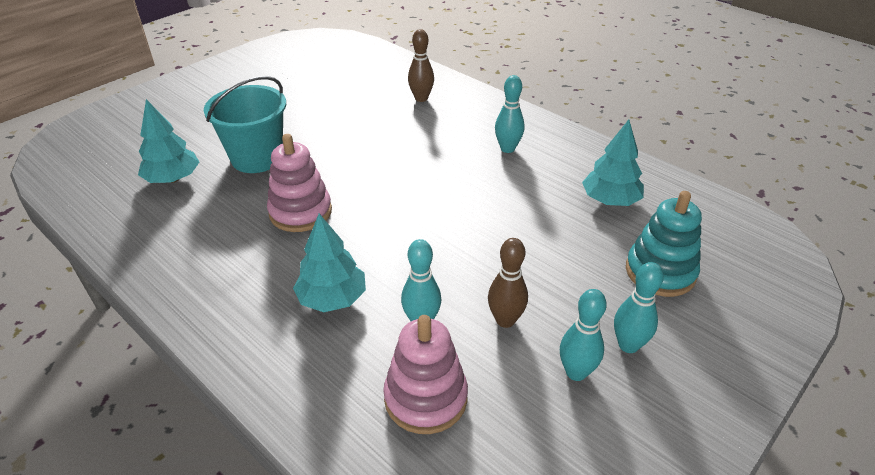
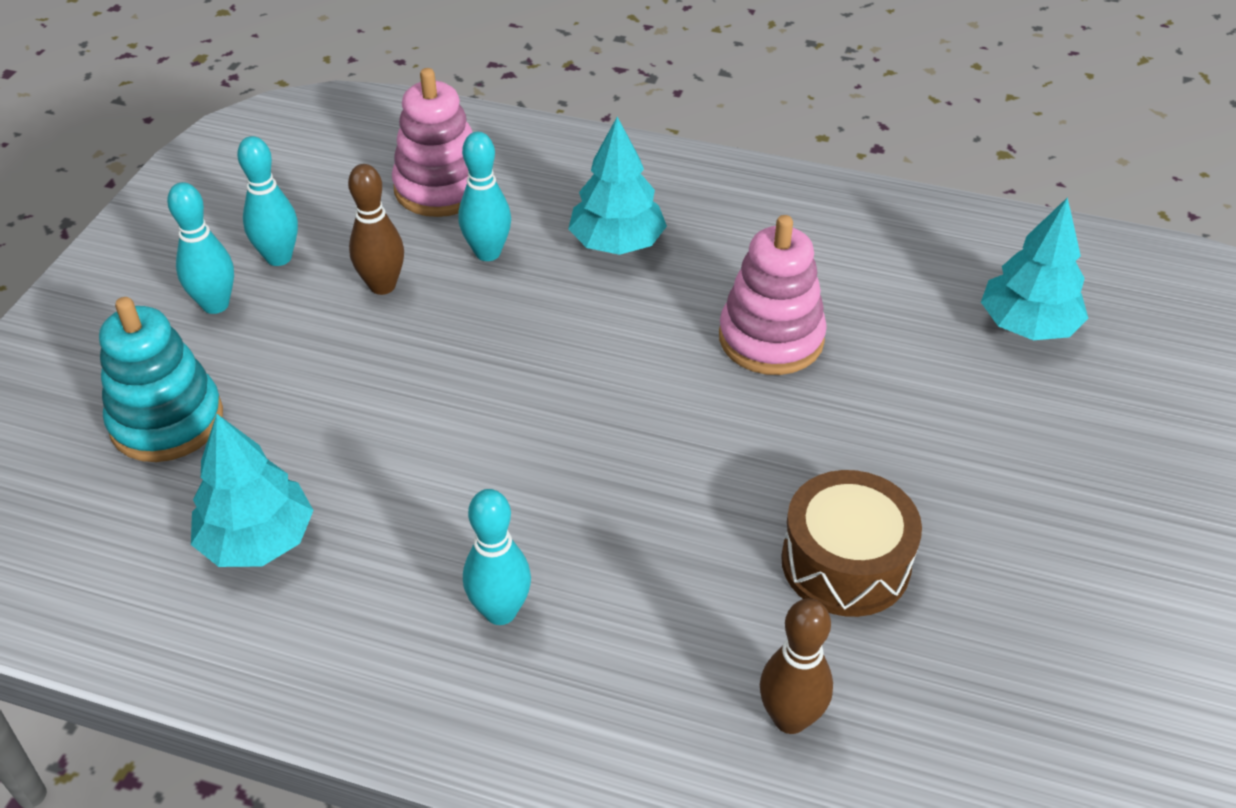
camera: 155 degrees right, 5 degrees up
turquoise bucket [204,76,286,173] -> none
none -> brown drum [781,470,922,617]

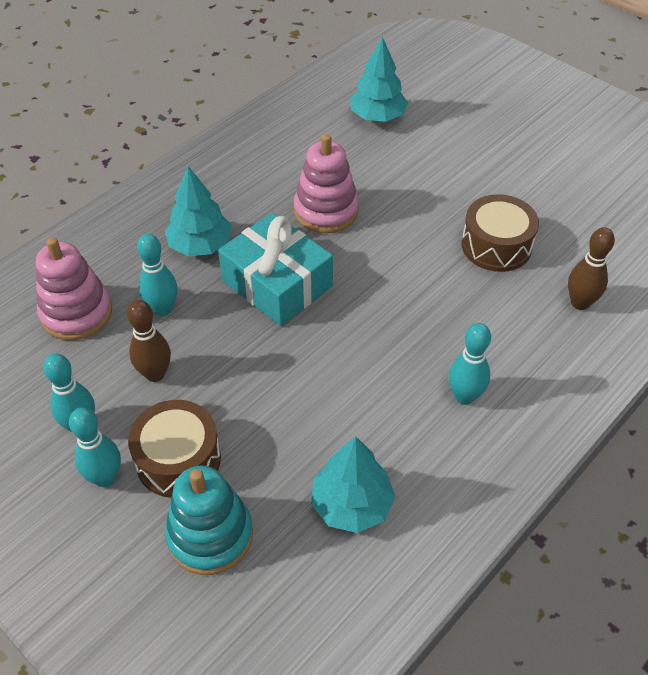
camera: 65 degrees left, 5 degrees up
none -> brown drum [128,400,221,498]
none -> turquoise gift [218,213,333,326]

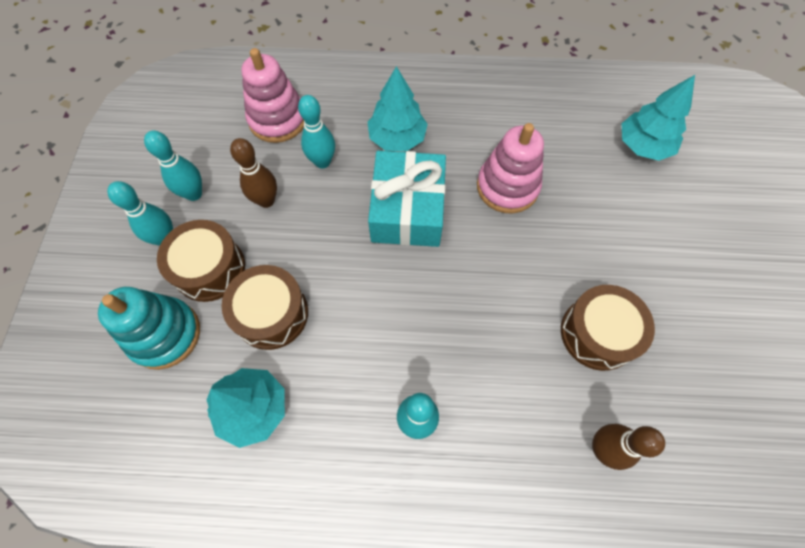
camera: 50 degrees right, 15 degrees up
none -> brown drum [221,265,308,350]

